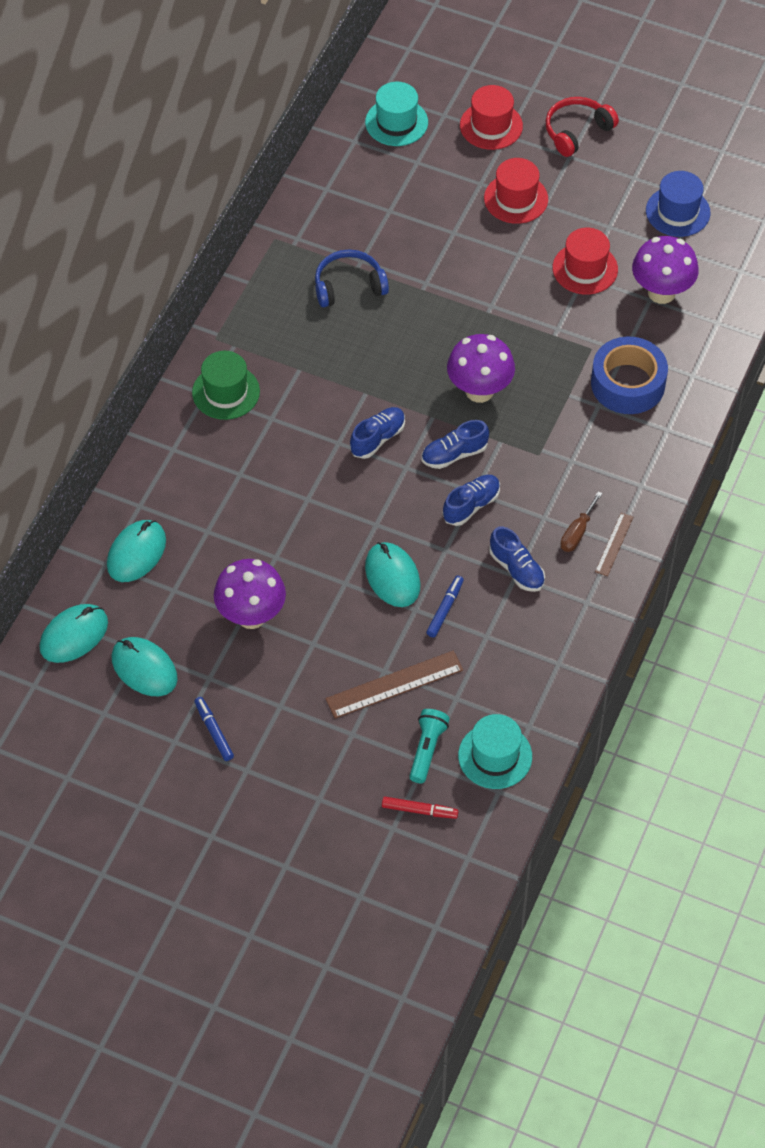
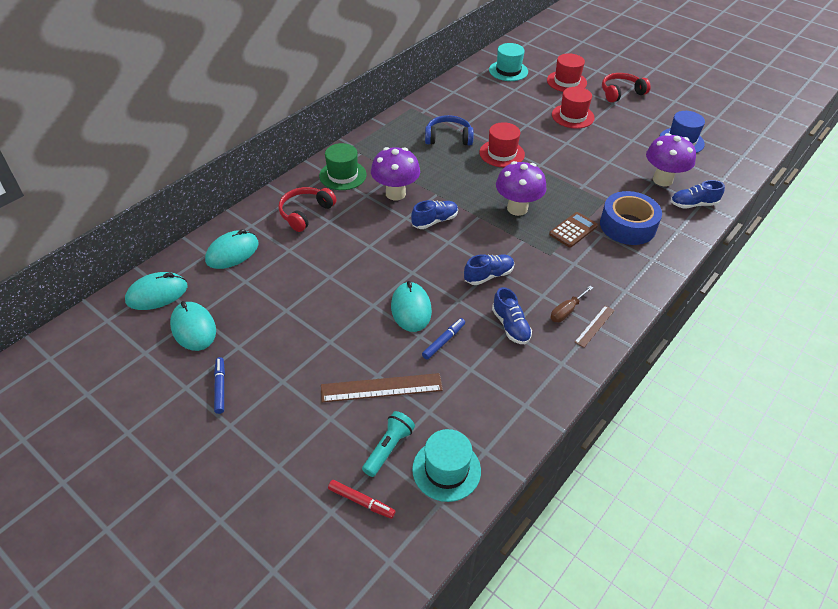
camera: 15 degrees right, 10 degrees down
purple mushroom [214,559,286,629] -> purple mushroom moved to [371,147,420,200]
blue shoe [422,420,489,469] -> blue shoe moved to [671,180,725,209]
red hat [553,228,618,295] -> red hat moved to [479,122,525,167]
none -> red headphones [278,187,336,232]
none -> brown calculator [549,212,598,248]

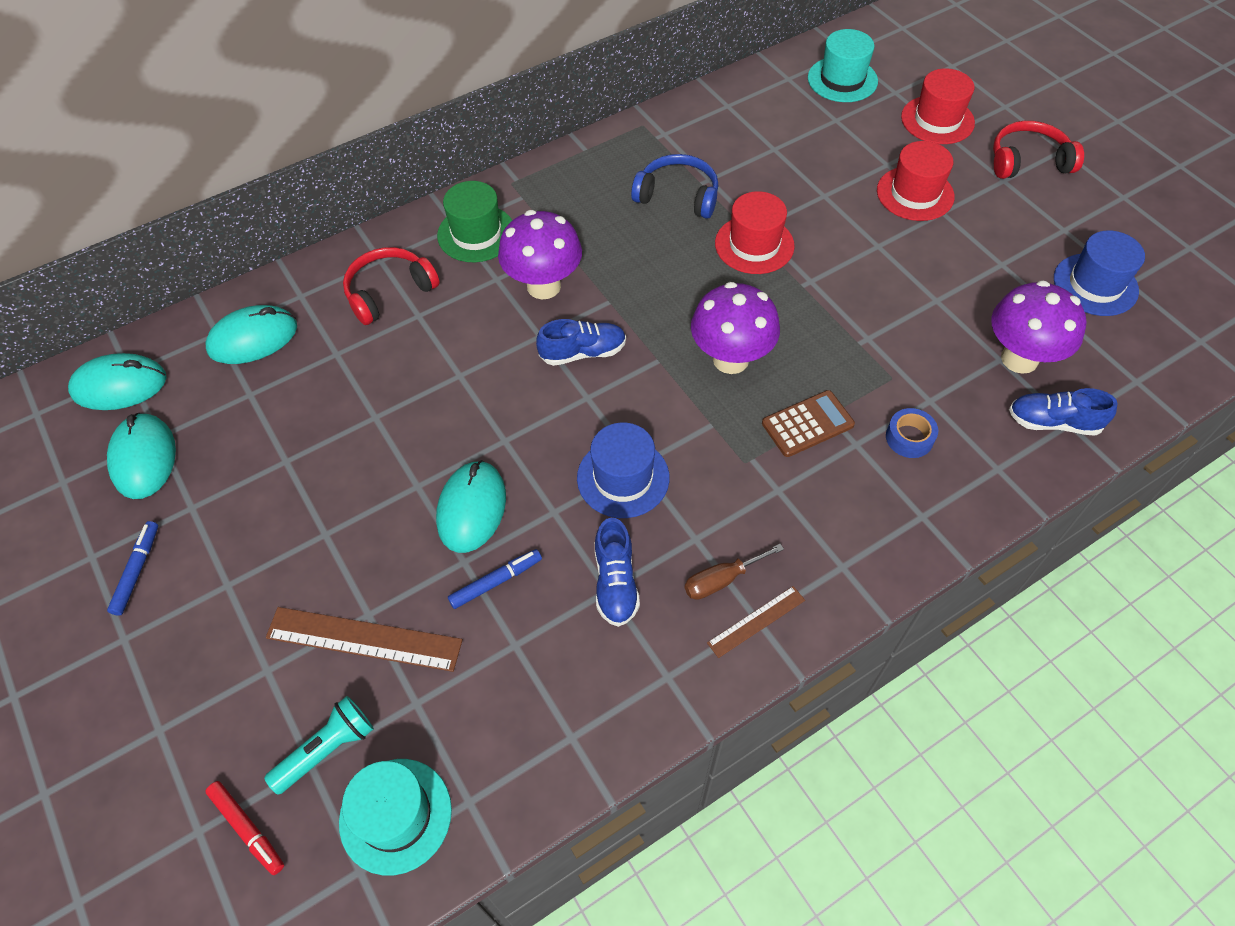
camera: 20 degrees right, 10 degrees up
blue shoe [464,254,514,285] -> blue hat [577,422,670,518]
blue tape [600,191,662,245] -> blue tape [886,408,938,458], size x0.47

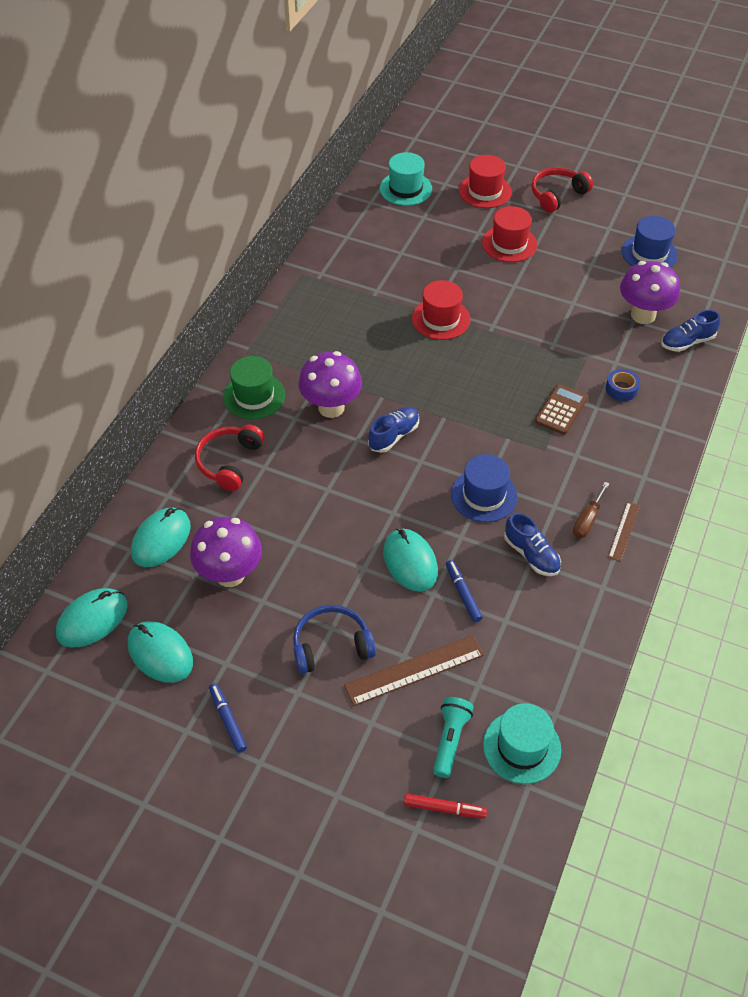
camera: 35 degrees left, 5 degrees down
blue marker [448,549,542,609] -> blue marker turned 45 degrees counterclockwise [446,560,483,622]
blue headphones [631,154,718,219] -> blue headphones moved to [293,605,376,674]
purple mushroom [691,282,780,374] -> purple mushroom moved to [190,517,262,587]

